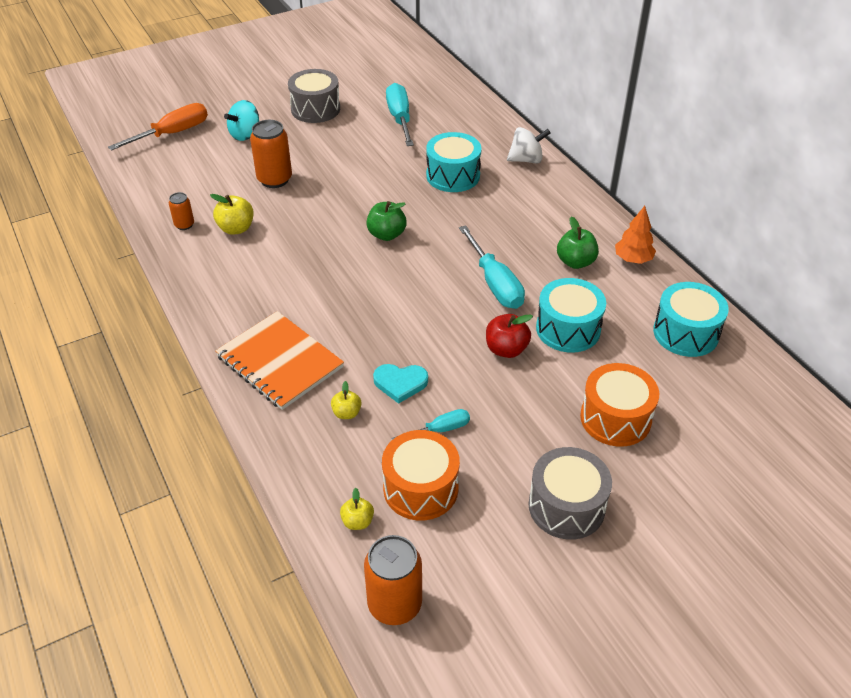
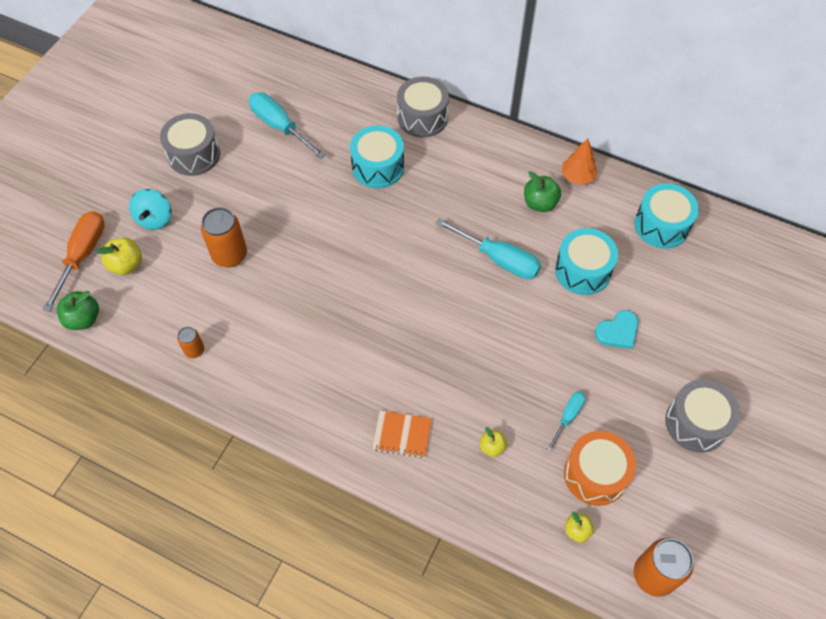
camera: 35 degrees left, 15 degrees up
yellow apple [210,194,254,235] -> yellow apple moved to [96,237,142,275]
orange notebook [215,311,344,410] -> orange notebook [372,410,432,458], size x0.55
green apple [366,201,407,241] -> green apple moved to [57,291,99,330]
turquoise heart [373,364,428,404] -> turquoise heart moved to [595,310,638,349]
red apple [486,314,533,358] -> none
white spinning top [507,127,551,164] -> grey drum [397,77,449,138]
orange drum [580,363,659,447] -> none

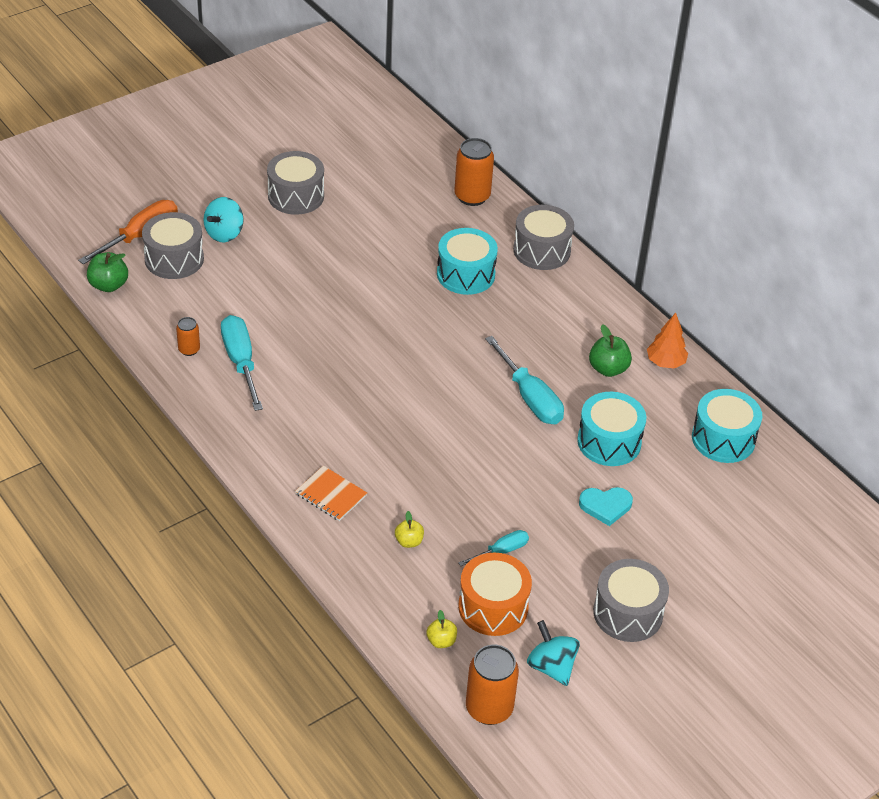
camera: 25 degrees right, 15 degrees down
yellow apple [96,237,142,275] -> grey drum [142,212,204,279]
orange can [201,207,247,268] -> orange can moved to [454,138,494,206]
turquoise screwdriver [249,92,326,159] -> turquoise screwdriver moved to [221,315,263,411]
none -> turquoise spinning top [527,620,580,686]

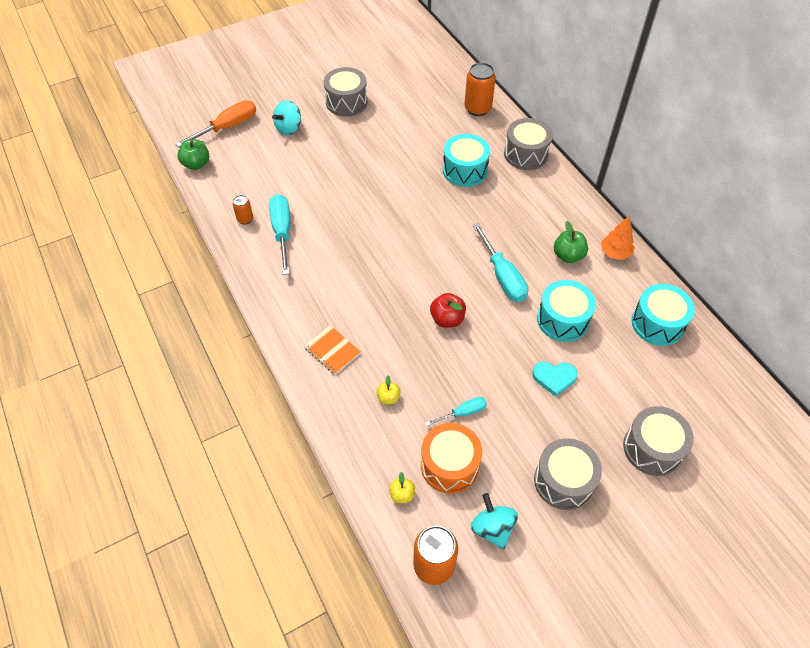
camera: 10 degrees right, 10 degrees up
grey drum [142,212,204,279] -> grey drum moved to [623,406,694,476]
none -> red apple [430,293,466,328]

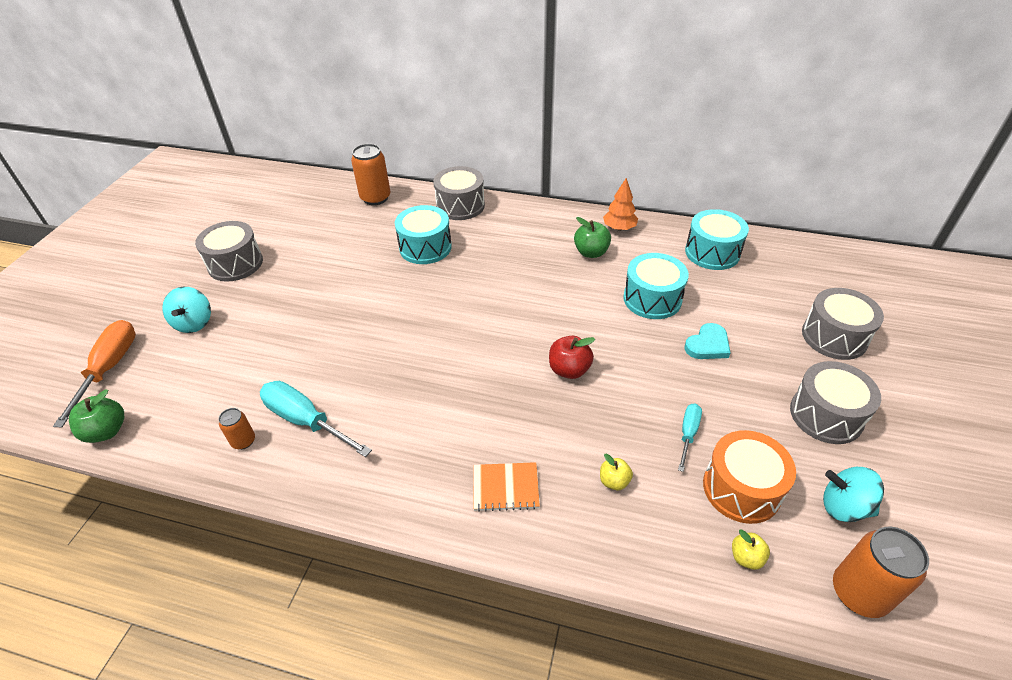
camera: 45 degrees left, 10 degrees down
turquoise screwdriver [472,223,528,302] -> none

